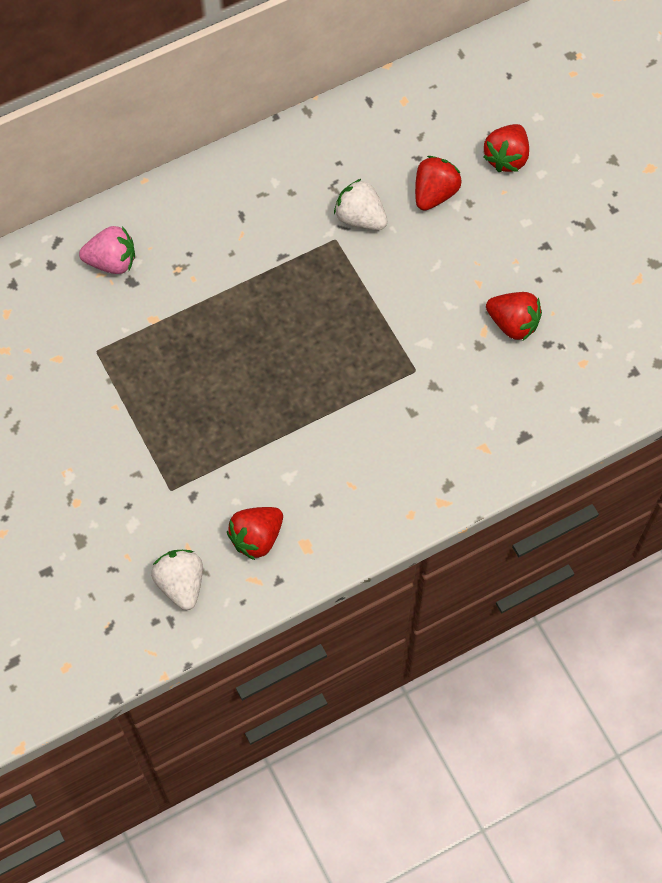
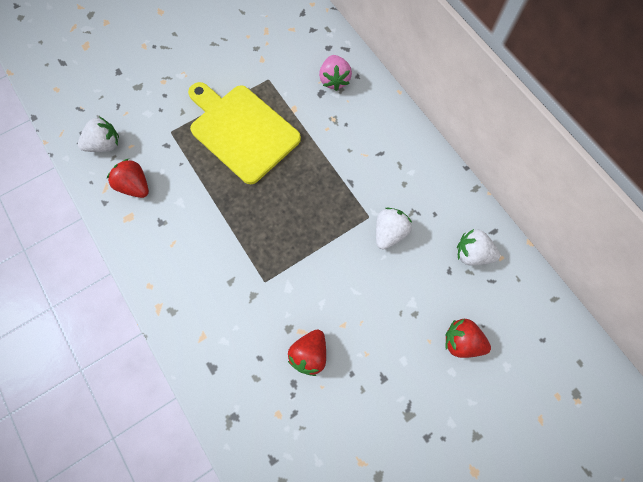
camera: 85 degrees right, 5 degrees up
red strawberry [415,156,462,211] -> none
none -> yellow cutting board [188,82,301,184]
none -> white strawberry [457,229,501,265]

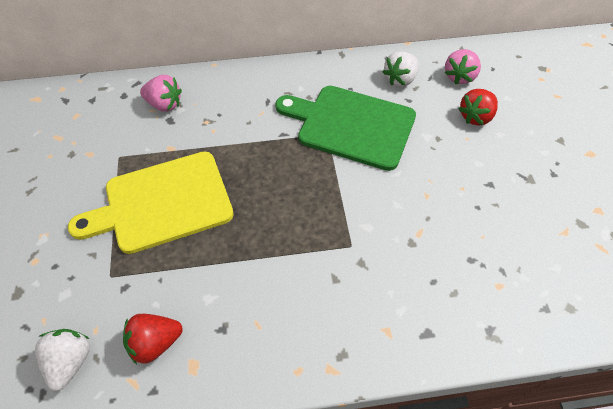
camera: 65 degrees left, 15 degrees down
red strawberry [288,329,326,376] -> none
white strawberry [376,207,412,250] -> green cutting board [275,86,416,171]
none -> pink strawberry [445,49,481,84]

